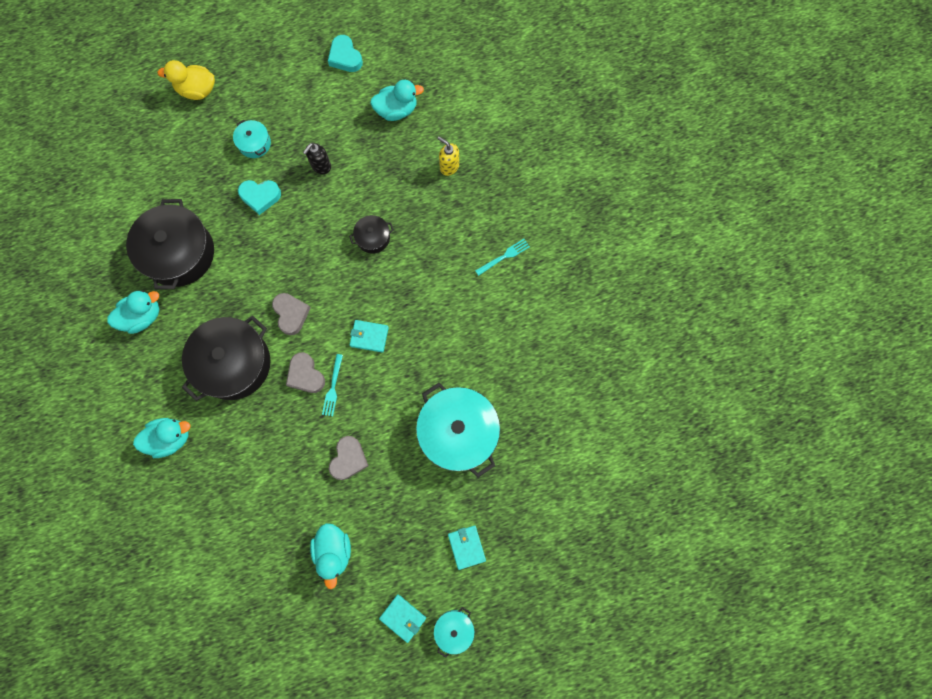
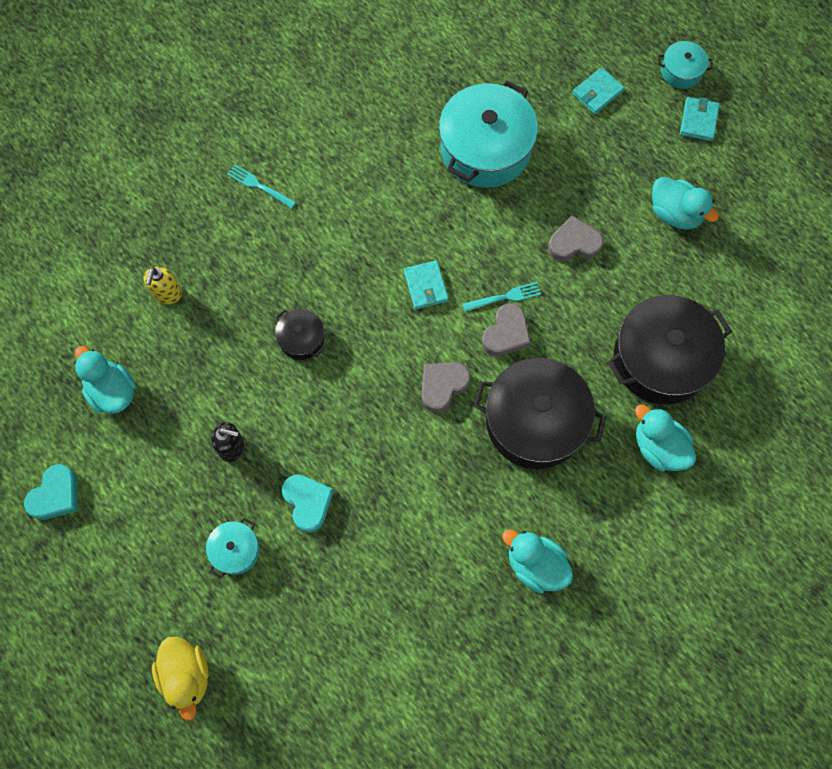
camera: 115 degrees left, 5 degrees down
black pot [126,199,214,290] -> black pot moved to [608,295,732,405]
turquoise duck [310,523,351,589] -> turquoise duck turned 75 degrees clockwise [652,177,719,230]

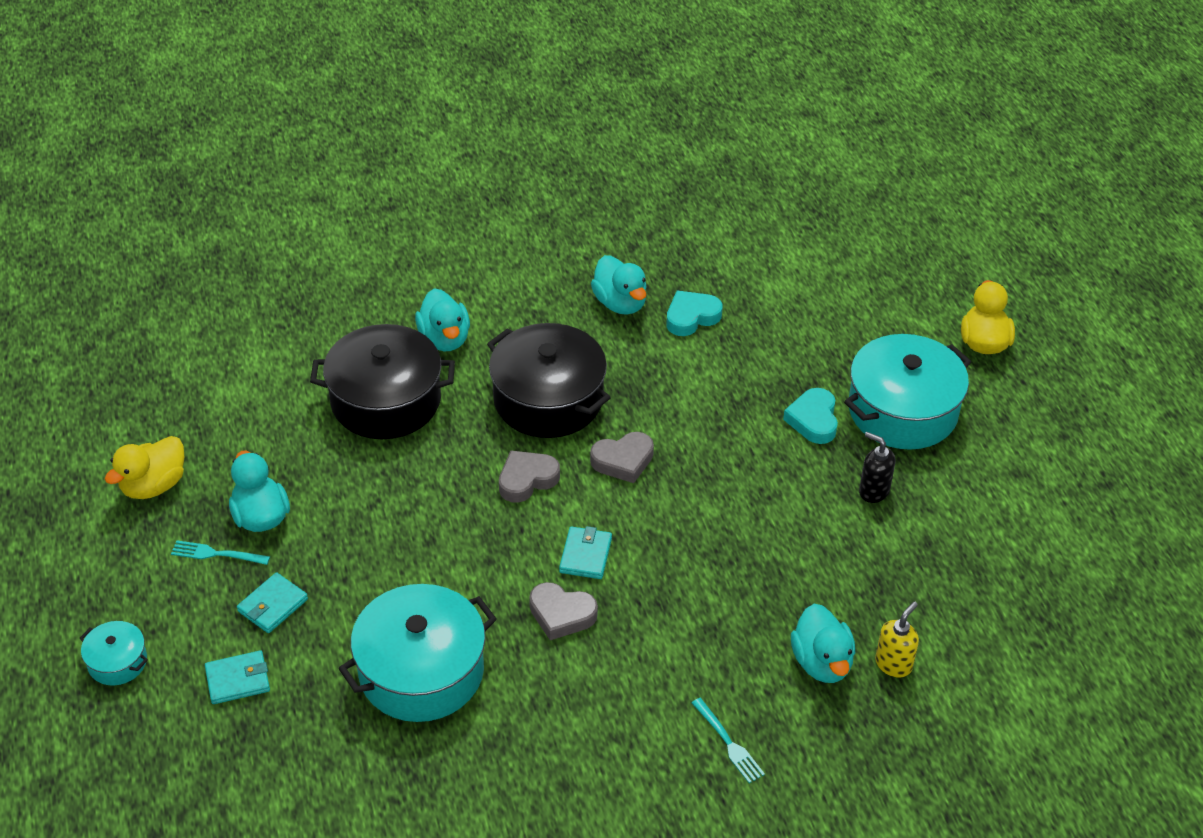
camera: 155 degrees left, 25 degrees down
turquoise heart [24,464,78,520] -> turquoise heart moved to [666,291,723,336]
turquoise duck [74,346,136,414] -> turquoise duck moved to [791,604,855,683]
turquoise pot [206,518,260,579] -> turquoise pot [844,334,971,450], size x2.12
black pot [275,309,324,360] -> none
turquoise fork [462,282,541,311] -> turquoise fork moved to [171,540,270,565]
grey heart [548,215,603,262] -> grey heart moved to [529,582,598,640]
turquoise wallet [680,97,720,141] -> turquoise wallet moved to [237,572,308,633]
none -> yellow duck [105,436,184,499]

